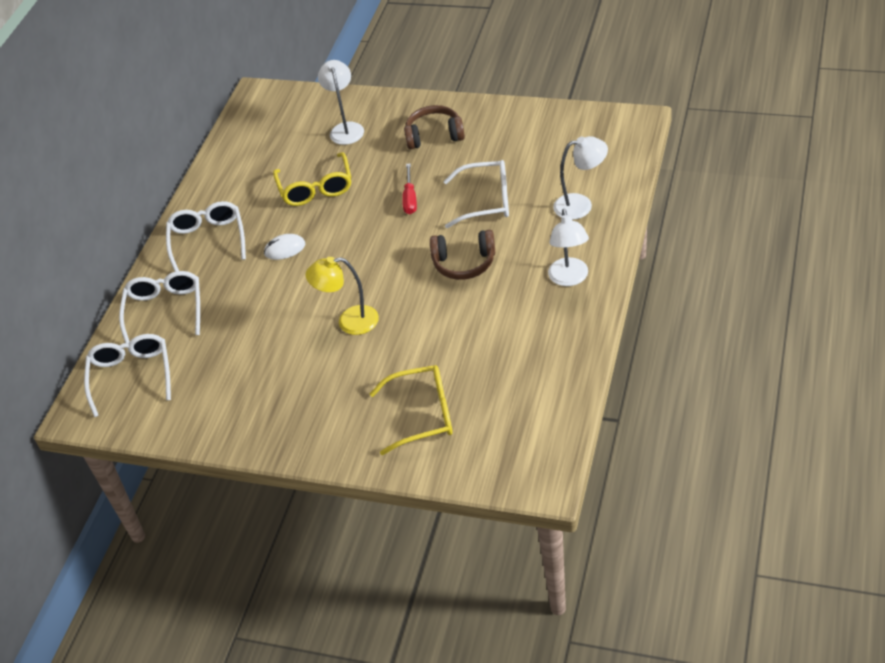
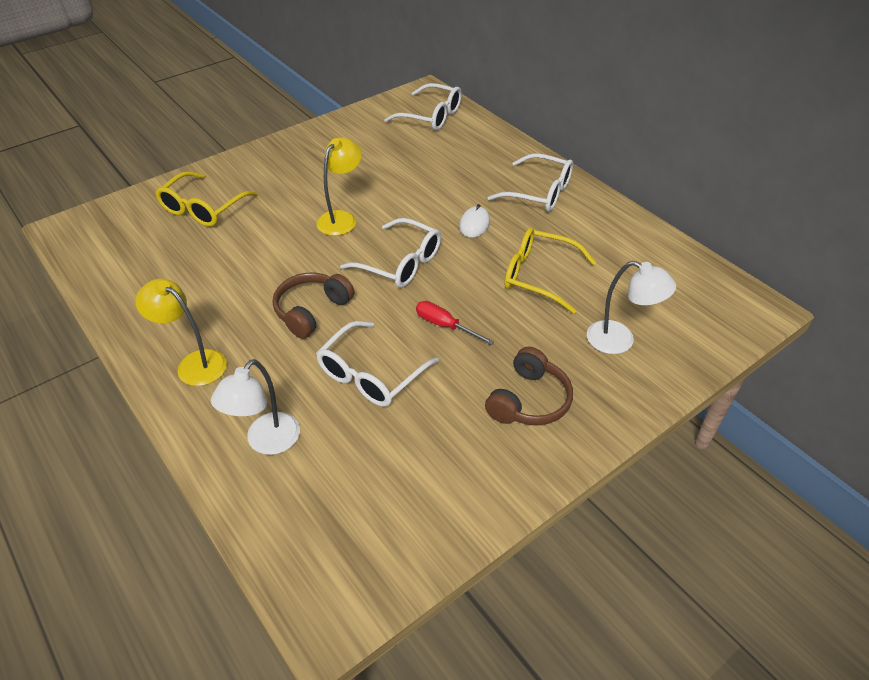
camera: 120 degrees right, 0 degrees up
white glasses [119,271,200,343] -> white glasses moved to [340,218,441,288]
white lamp [548,209,589,286] -> yellow lamp [135,278,227,386]

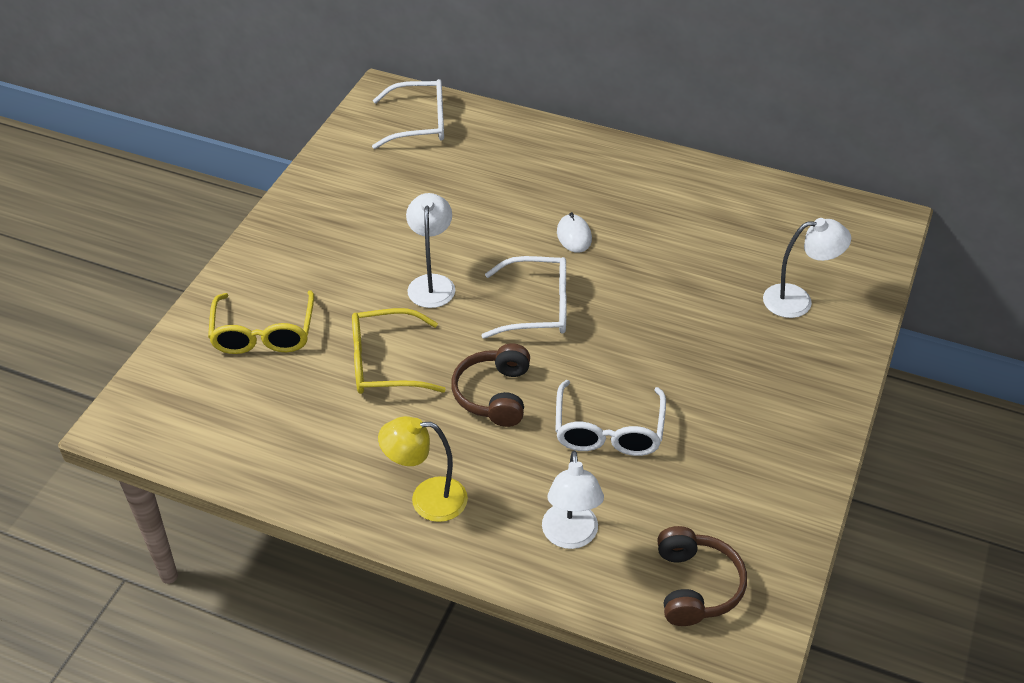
camera: 30 degrees left, 0 degrees up
yellow lamp [317,137,362,236] -> white lamp [406,193,455,308]
red screwdriver [416,301,495,345] -> none
brown headphones [485,347,573,426] -> brown headphones moved to [657,526,747,626]
white glasses [487,153,573,212] -> none
yellow glasses [505,228,596,314] -> yellow glasses moved to [352,308,446,394]

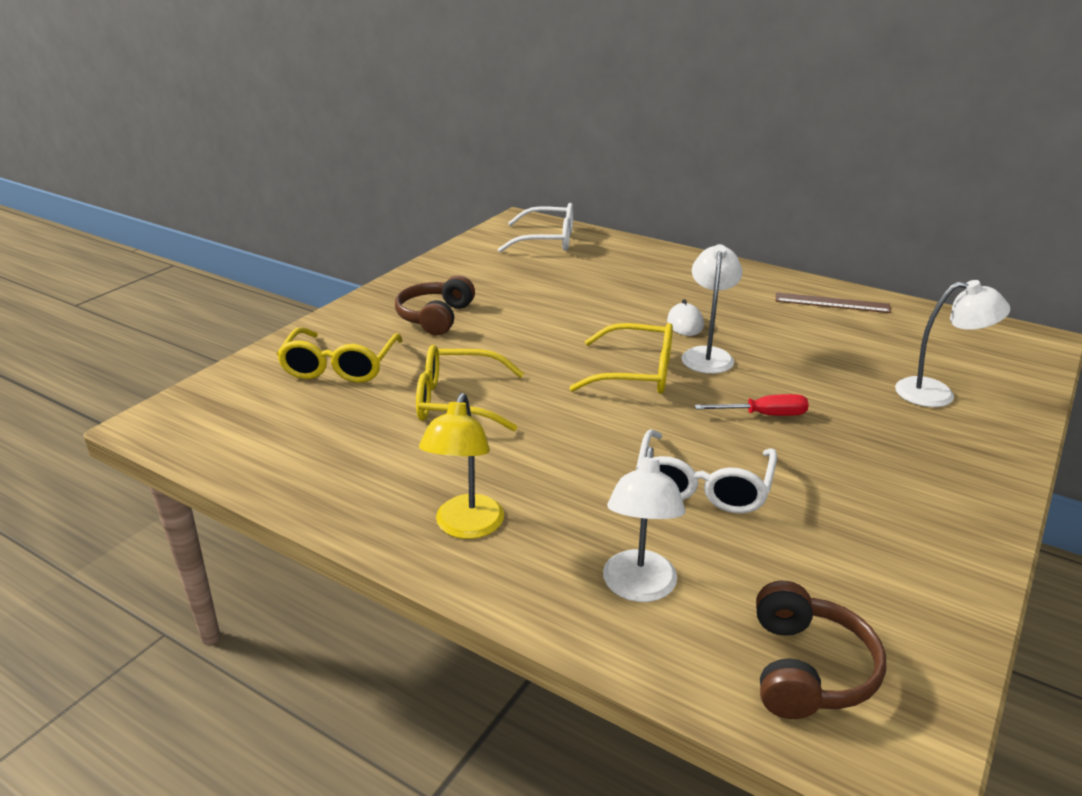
camera: 10 degrees right, 15 degrees down
yellow lamp [378,416,468,522] -> yellow lamp turned 90 degrees counterclockwise [419,393,504,539]
white lamp [406,193,455,308] -> white lamp moved to [681,244,743,374]
brown headphones [451,343,530,427] -> brown headphones moved to [395,275,475,335]
white glasses [482,256,567,339] -> yellow glasses [569,323,673,394]
none -> red screwdriver [695,394,809,416]
none -> brown ruler [776,292,891,313]

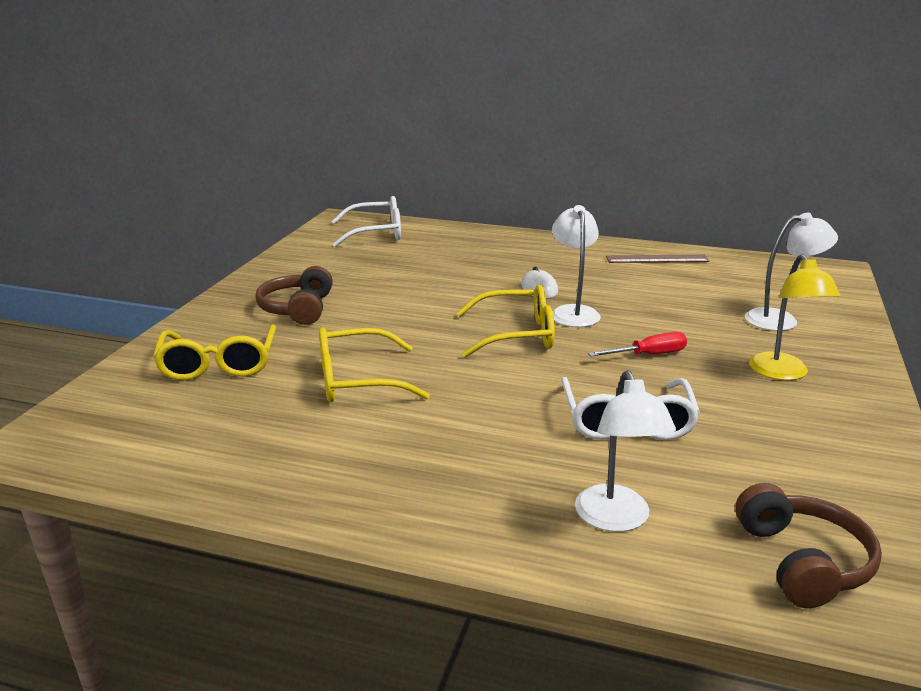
camera: 15 degrees left, 5 degrees down
yellow lamp [419,393,504,539] -> yellow lamp moved to [749,254,840,380]

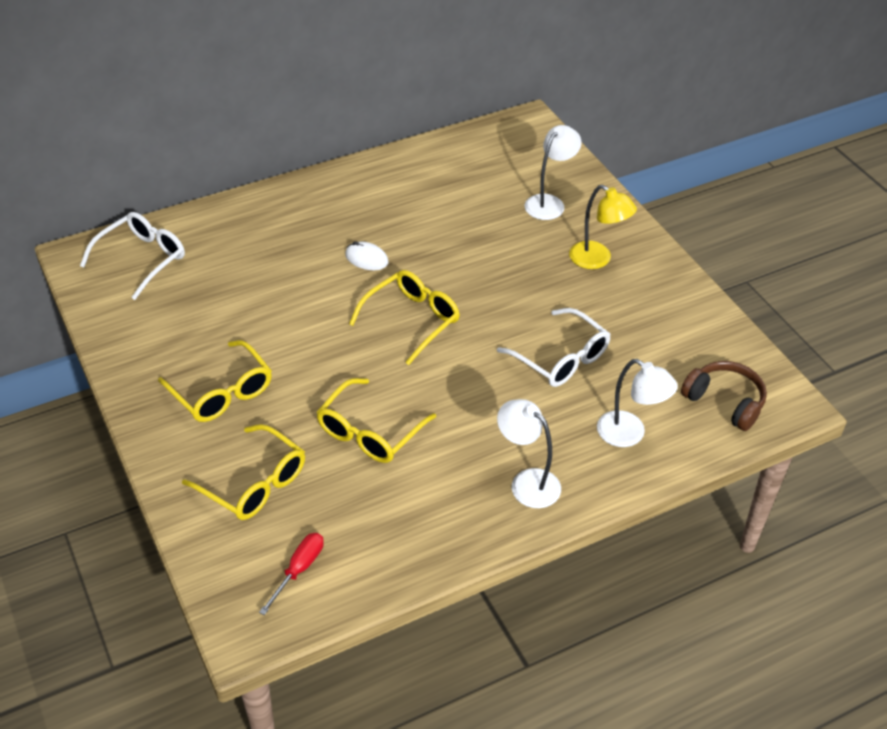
camera: 45 degrees left, 20 degrees up
brown headphones [255,266,333,325] -> yellow glasses [158,340,272,422]
white lamp [552,205,601,327] -> white lamp moved to [497,399,561,508]
red screwdriver [588,332,687,357] -> red screwdriver moved to [259,533,324,615]
brown ruler [606,255,710,263] -> none

